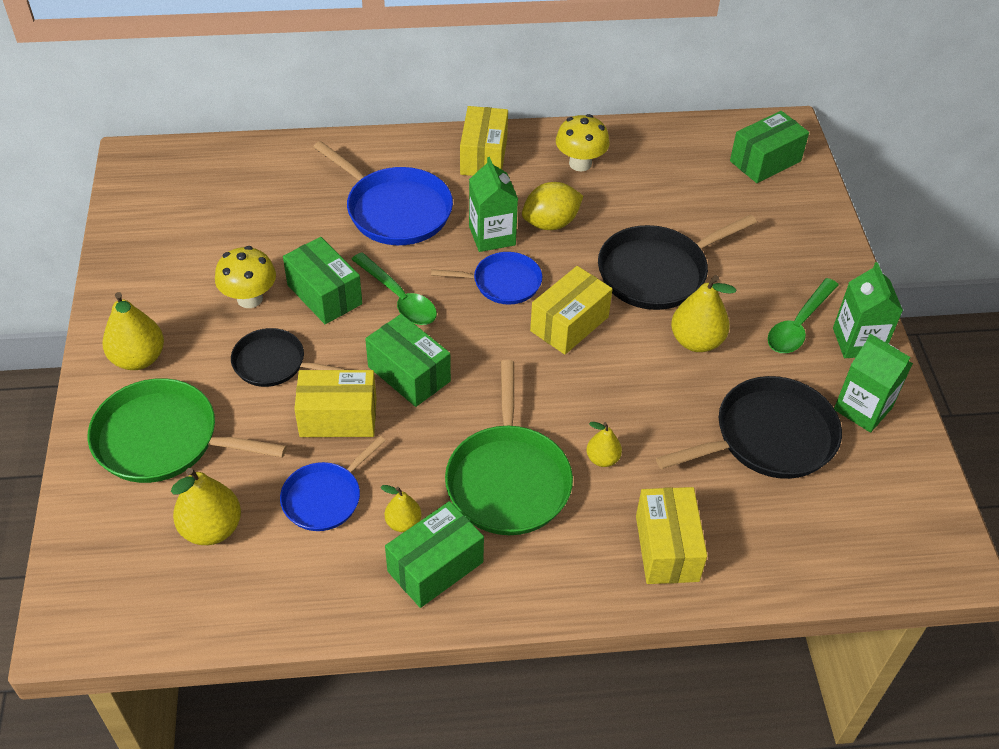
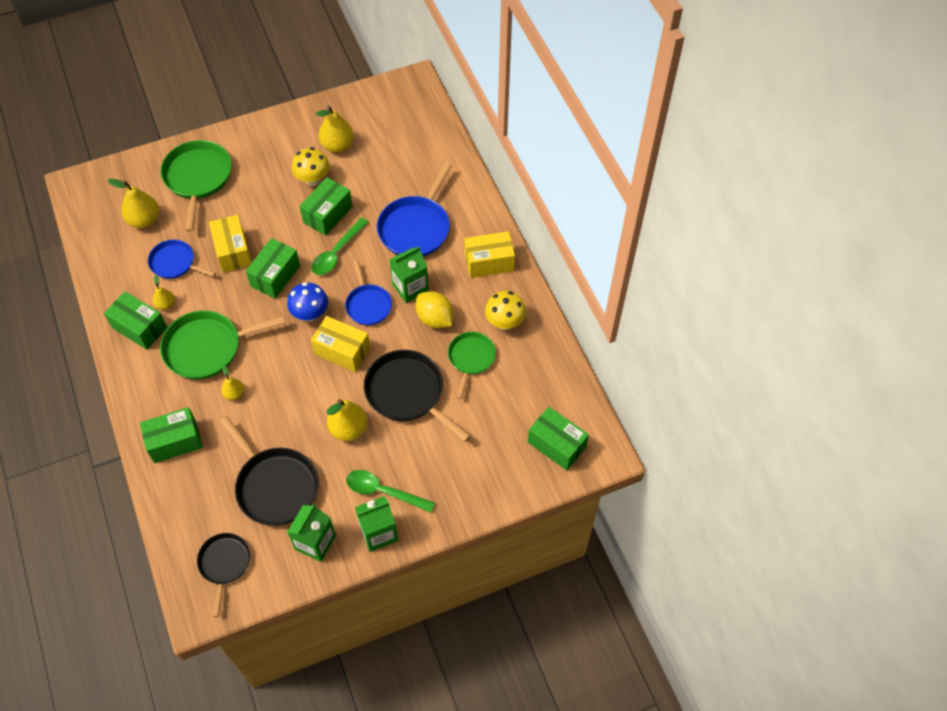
camera: 75 degrees right, 10 degrees up
yellow pear [102,292,164,370] -> yellow pear moved to [316,106,353,152]
black pan [231,328,345,387] -> black pan moved to [197,533,250,617]
yellow box [636,487,707,584] -> green box [140,407,203,463]
none -> blue mushroom [287,282,328,322]
none -> green pan [448,332,496,399]

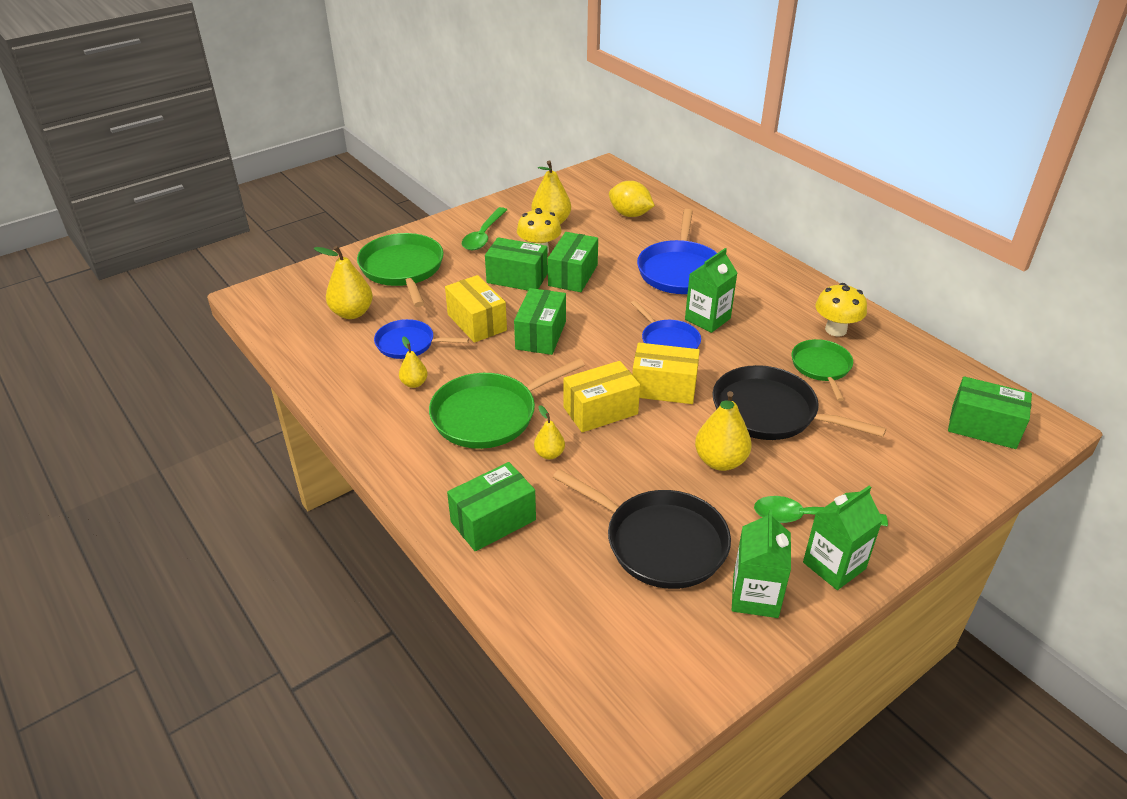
camera: 15 degrees left, 20 degrees down
green box [104,291,167,350] -> green box moved to [485,237,548,291]
black pan [197,533,250,617] -> none
blue mushroom [287,282,328,322] -> none
green spoon [311,218,368,275] -> green spoon moved to [462,207,507,250]
yellow lemon [416,291,453,328] -> yellow lemon moved to [609,181,655,217]
yellow box [464,231,515,278] -> yellow box moved to [563,361,640,432]

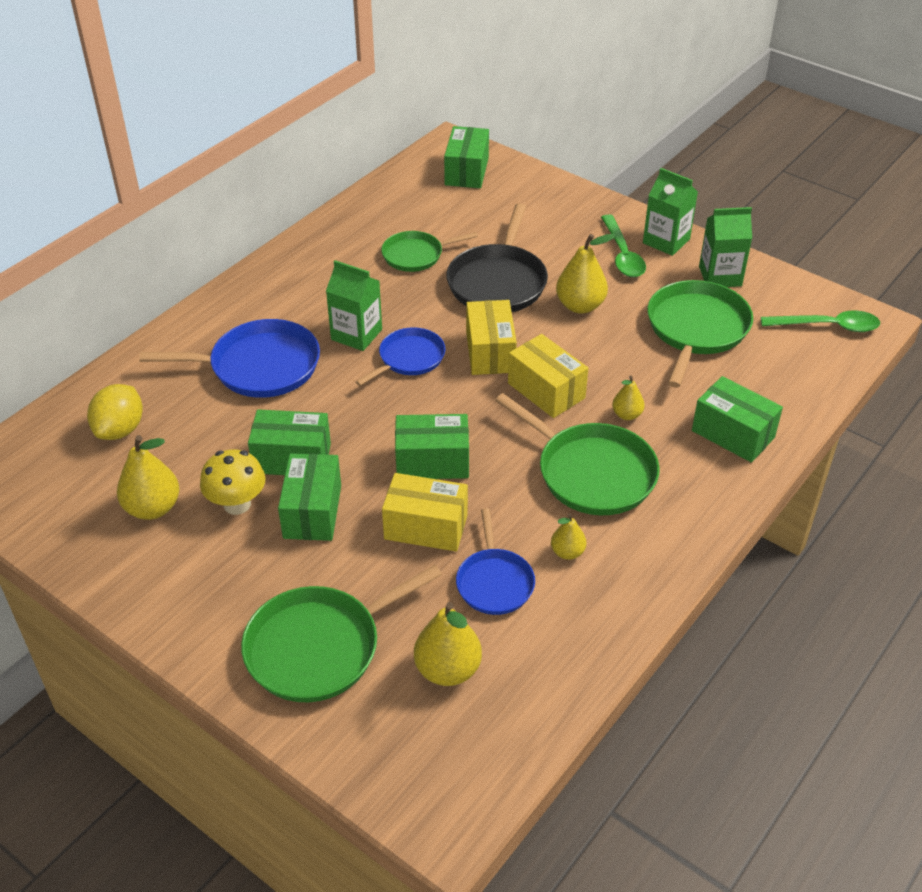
camera: 105 degrees left, 5 degrees up
yellow box [445,275,507,343] -> yellow box turned 60 degrees clockwise [382,473,468,552]
green spoon [462,207,507,250] -> green spoon moved to [761,310,880,332]
black pan [553,469,731,589] -> green pan [647,280,753,388]
yellow mushroom [815,283,867,336] -> none

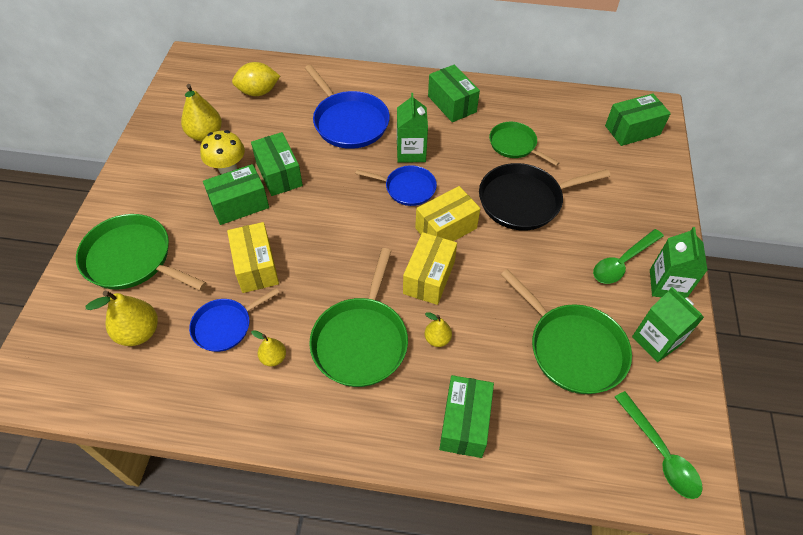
camera: 60 degrees right, 10 degrees up
green box [395,414,469,479] -> green box moved to [428,65,480,122]
yellow pear [556,234,616,314] -> none
green pan [647,280,753,388] -> green pan turned 60 degrees clockwise [501,269,632,394]

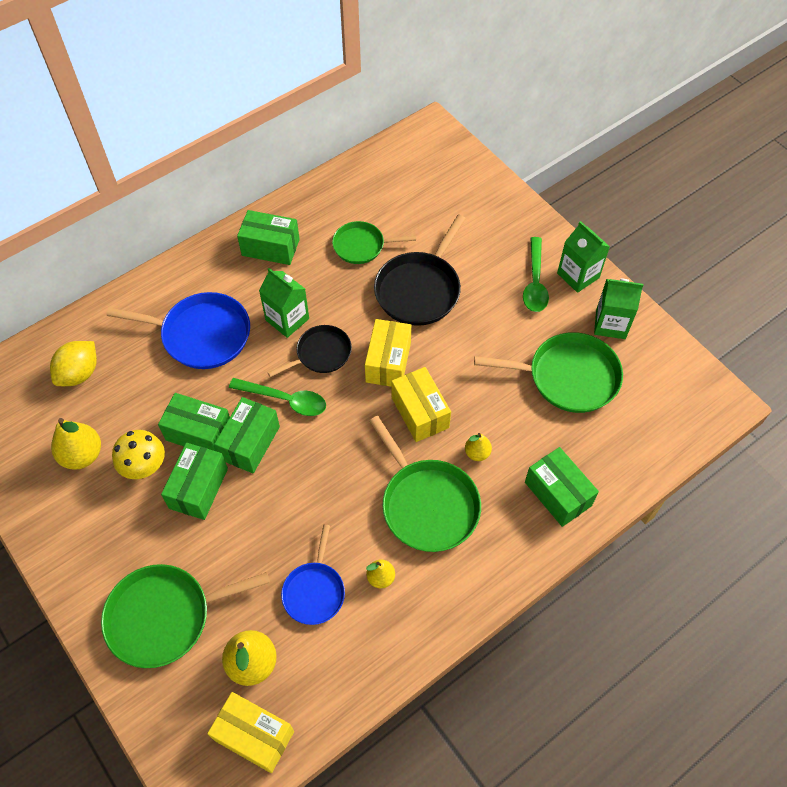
camera: 45 degrees left, 5 degrees up
yellow box [227,222,279,293] -> yellow box moved to [207,692,294,773]
blue pan [355,165,437,206] -> black pan [267,325,352,377]
green box [605,93,671,146] -> green box moved to [214,397,280,473]
green spoon [615,391,703,499] -> green spoon moved to [229,378,326,416]

